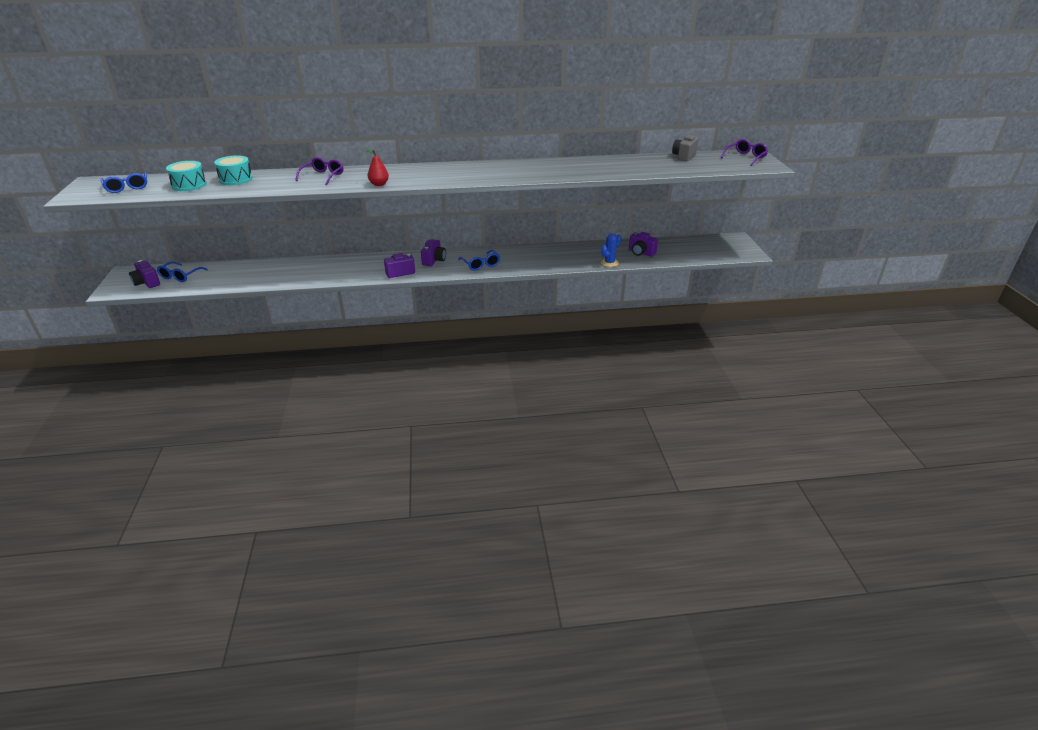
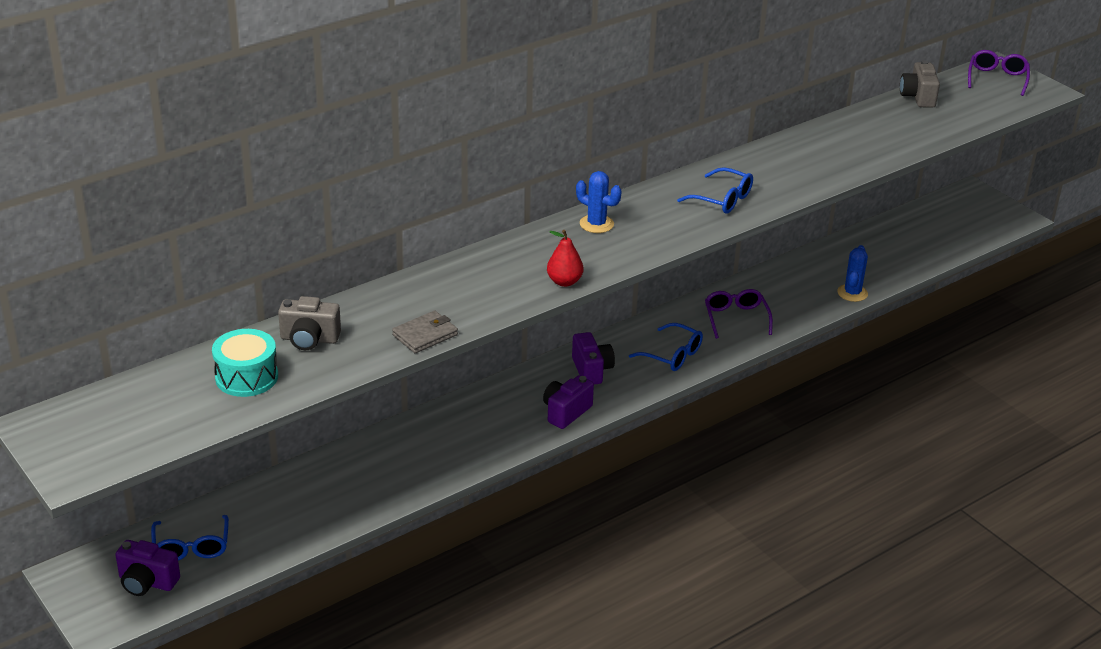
camera: 30 degrees left, 0 degrees up
blue glasses [101,172,147,193] -> blue glasses moved to [677,167,753,214]
turquoise drum [214,155,253,185] -> grey camera [278,296,341,350]
purple glasses [295,157,344,185] -> purple glasses moved to [705,289,773,339]
purple camera [629,232,658,256] -> none
none -> grey wallet [392,311,458,353]
none -> blue cactus [576,171,622,233]

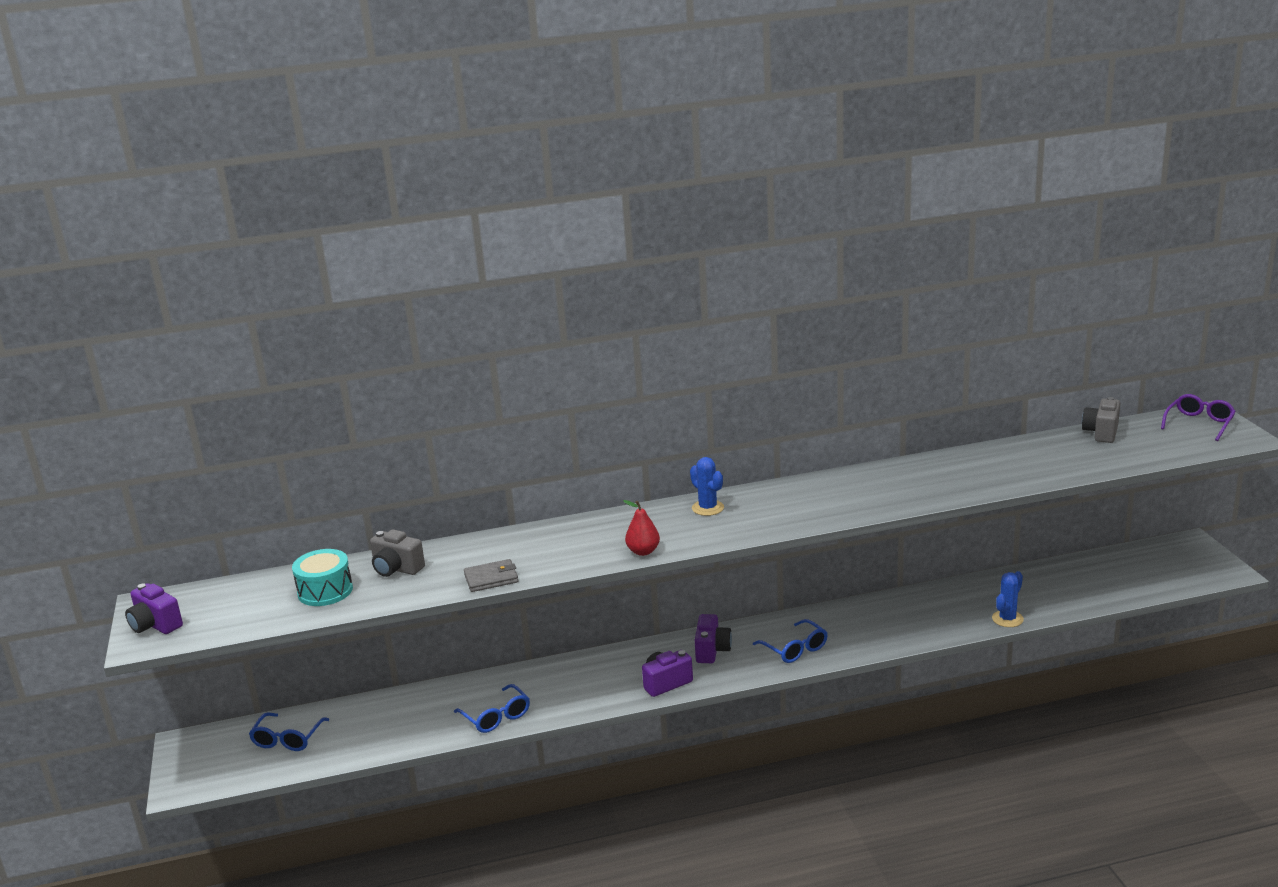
camera: 25 degrees right, 10 degrees down
purple camera [115,540,180,596] -> purple camera moved to [125,583,183,634]
blue glasses [677,167,753,214] -> blue glasses moved to [454,684,530,733]
purple glasses [705,289,773,339] -> none

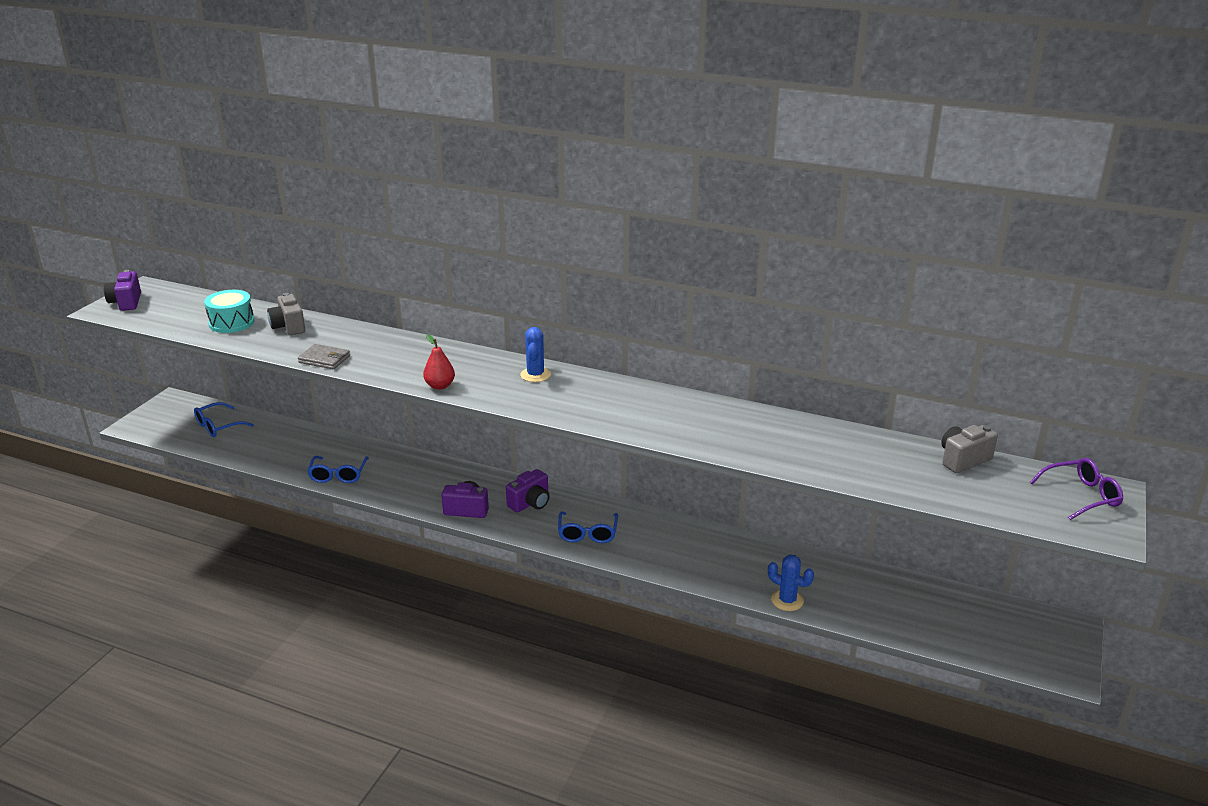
camera: 35 degrees right, 5 degrees up
blue cactus [992,571,1024,627] -> blue cactus turned 45 degrees clockwise [768,555,814,611]

